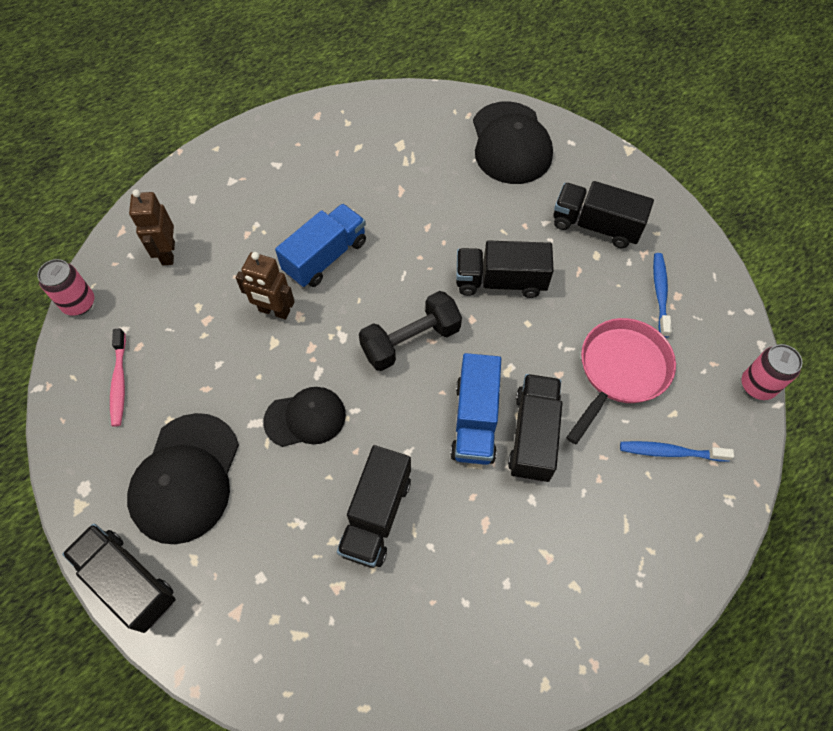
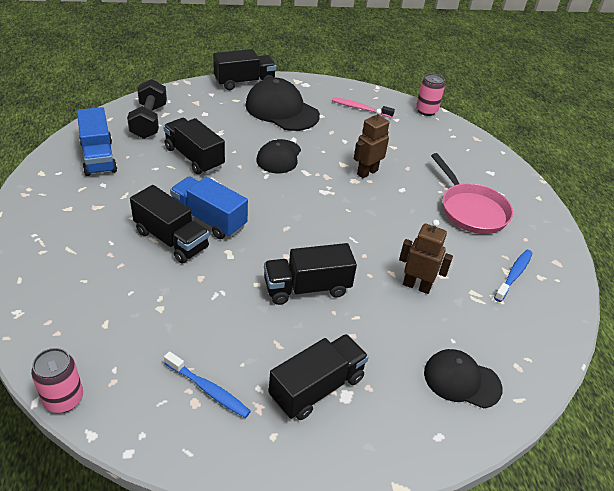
camera: 115 degrees right, 20 degrees down
brown robot [129,189,175,265] -> brown robot moved to [399,220,453,294]
blue truck [275,204,366,287] -> blue truck moved to [77,107,117,176]
black dumbbell [359,291,462,371] -> black dumbbell moved to [127,79,167,139]
black truck [456,240,554,298] -> black truck turned 135 degrees counterclockwise [264,243,357,305]
black cap [473,101,553,184] -> black cap [424,349,502,409], size x0.63
pink pan [566,318,676,444] -> pink pan moved to [431,153,513,234]
blue toothbrush [620,441,734,462] -> blue toothbrush moved to [494,250,533,302]

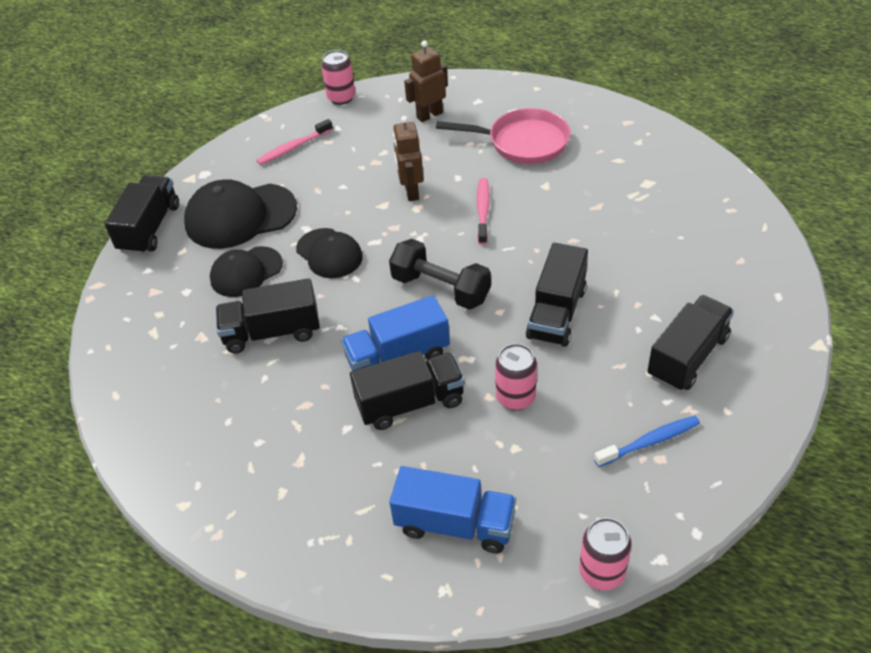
camera: 50 degrees left, 5 degrees up
blue truck [77,107,117,176] -> blue truck moved to [390,466,516,553]
black dumbbell [127,79,167,139] -> black dumbbell moved to [389,239,491,309]
black truck [269,334,369,420] -> black truck turned 45 degrees clockwise [647,295,734,391]
brown robot [399,220,453,294] -> brown robot moved to [404,40,448,122]
black cap [424,349,502,409] -> black cap moved to [210,246,283,297]
blue toothbrush [494,250,533,302] -> none
none -> pink toothbrush [477,178,490,245]
none -> pink can [495,344,537,411]

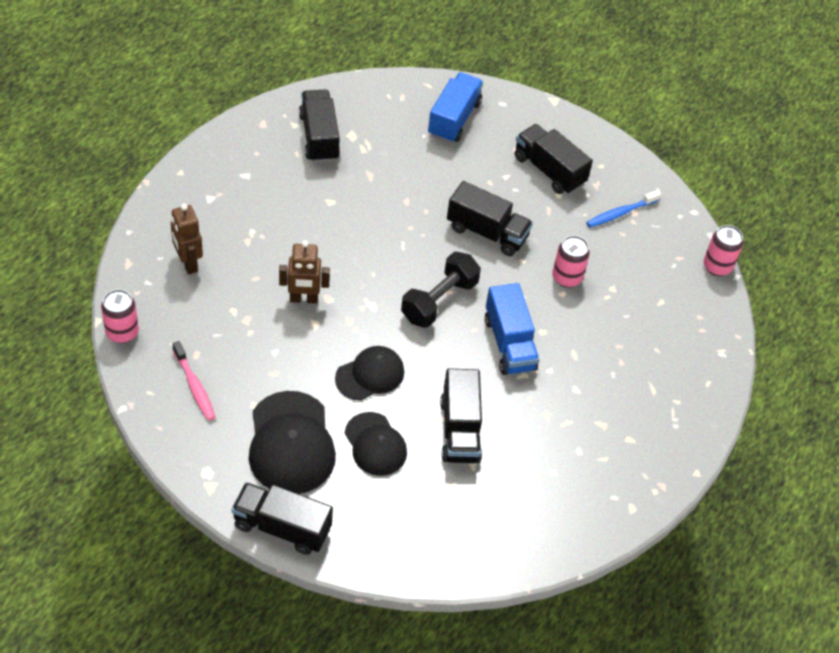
camera: 90 degrees left, 5 degrees up
black truck [350,351,465,430] -> black truck moved to [299,89,340,162]
blue truck [390,466,516,553] -> blue truck moved to [428,72,483,143]
pink pan [436,108,571,164] -> none
pink toothbrush [477,178,490,245] -> none
blue toothbrush [594,416,700,467] -> blue toothbrush turned 105 degrees counterclockwise [586,190,661,228]

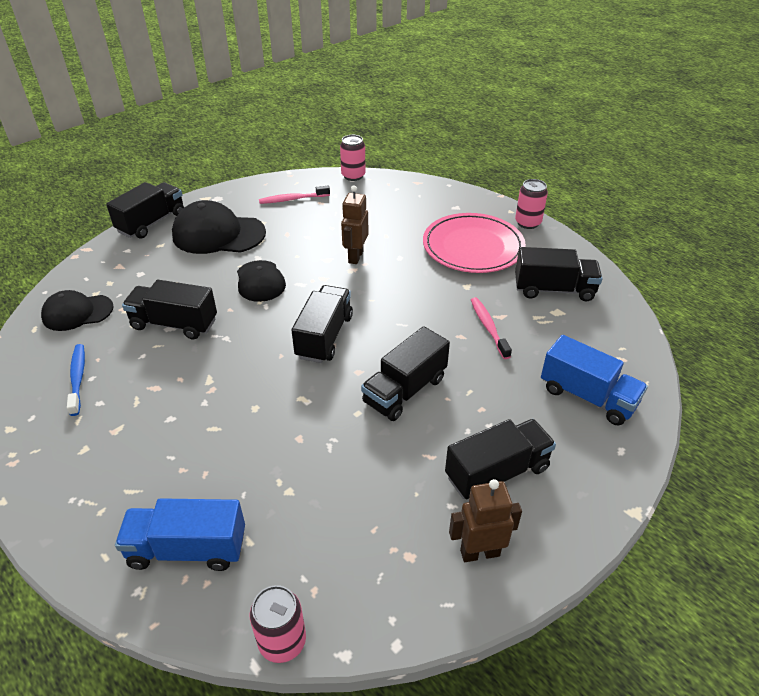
camera: 110 degrees right, 10 degrees down
brown robot [171,204,203,274] -> brown robot moved to [449,479,522,562]
black cap [345,412,407,476] -> black cap moved to [41,290,113,331]
black dumbbell [401,252,481,328] -> black truck [291,285,353,363]
blue truck [485,283,539,375] -> blue truck moved to [115,498,245,571]
pink can [552,236,590,288] -> pink can moved to [515,179,548,229]
blue toothbrush [586,190,661,228] -> blue toothbrush moved to [67,344,85,416]
none -> pink plate [423,213,526,273]
none -> pink toothbrush [471,297,512,359]

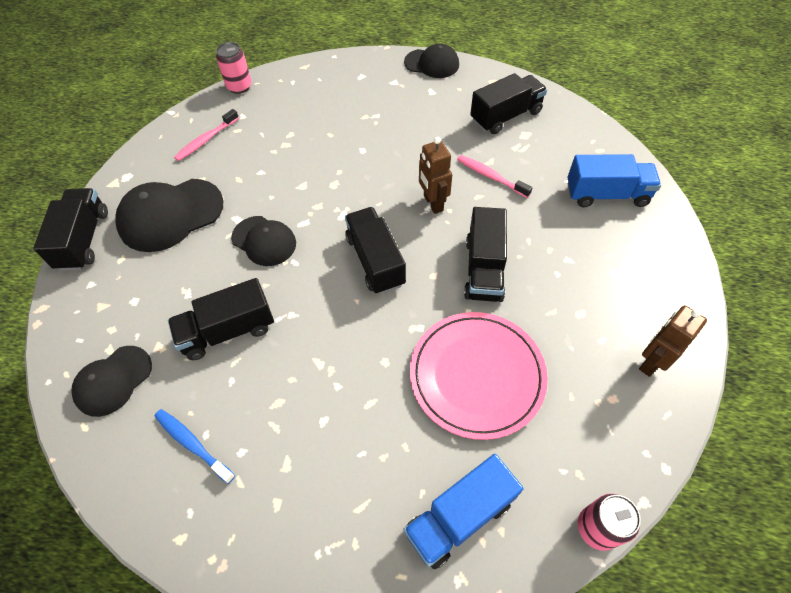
camera: 35 degrees left, 15 degrees up
brown robot [341,186,368,264] -> brown robot moved to [419,137,452,214]
pink plate [423,213,526,273] -> pink plate moved to [410,312,548,440]
black truck [445,419,556,499] -> none
pink can [515,179,548,229] -> black cap [404,44,459,78]

